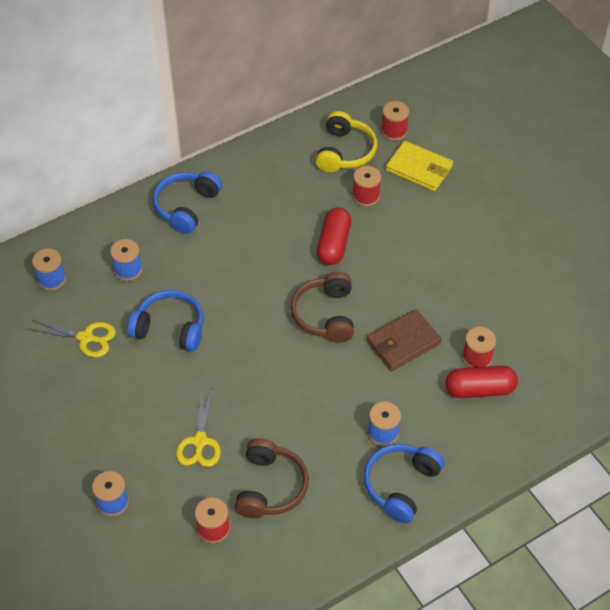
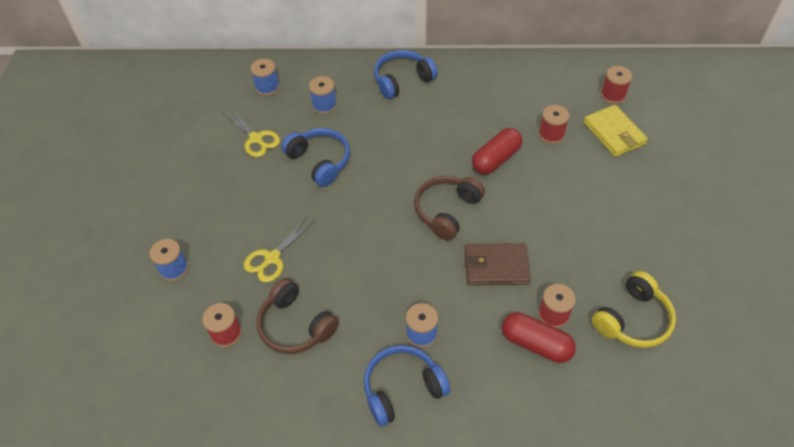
camera: 35 degrees right, 0 degrees up
brown headphones [235,438,309,518] -> brown headphones turned 90 degrees clockwise [256,278,339,354]
yellow headphones [316,111,377,172] -> yellow headphones moved to [592,271,676,348]

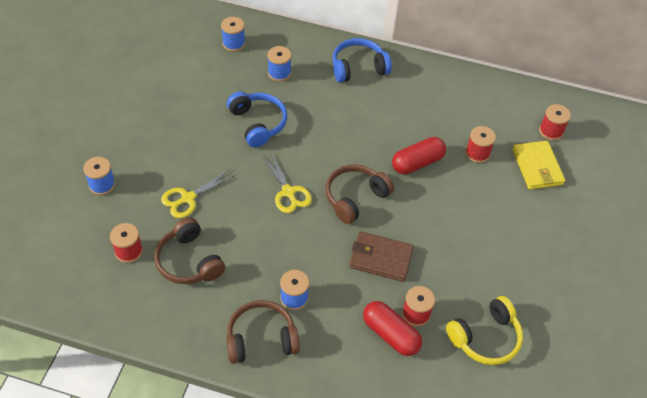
camera: 10 degrees right, 0 degrees up
yellow scissors [223,109,280,157] -> yellow scissors moved to [263,153,312,213]
blue headphones [364,345,451,426] -> brown headphones [226,300,300,364]

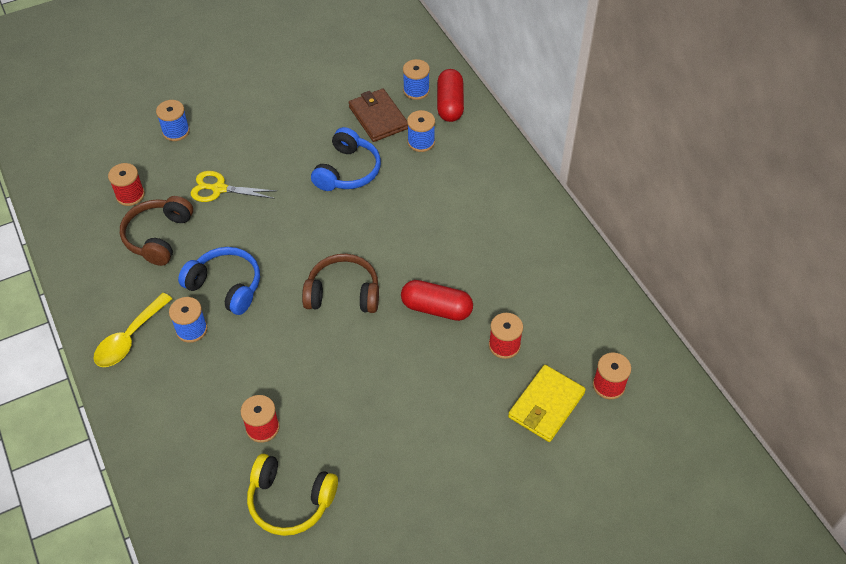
camera: 50 degrees right, 0 degrees up
brown headphones [226,300,300,364] -> yellow spoon [93,293,172,367]
yellow scissors [263,153,312,213] -> none
blue headphones [332,38,392,83] -> blue headphones moved to [178,247,260,315]
brown wallet [349,231,414,282] -> brown wallet moved to [349,89,408,142]
red capsule [363,301,422,356] -> red capsule moved to [437,69,464,122]

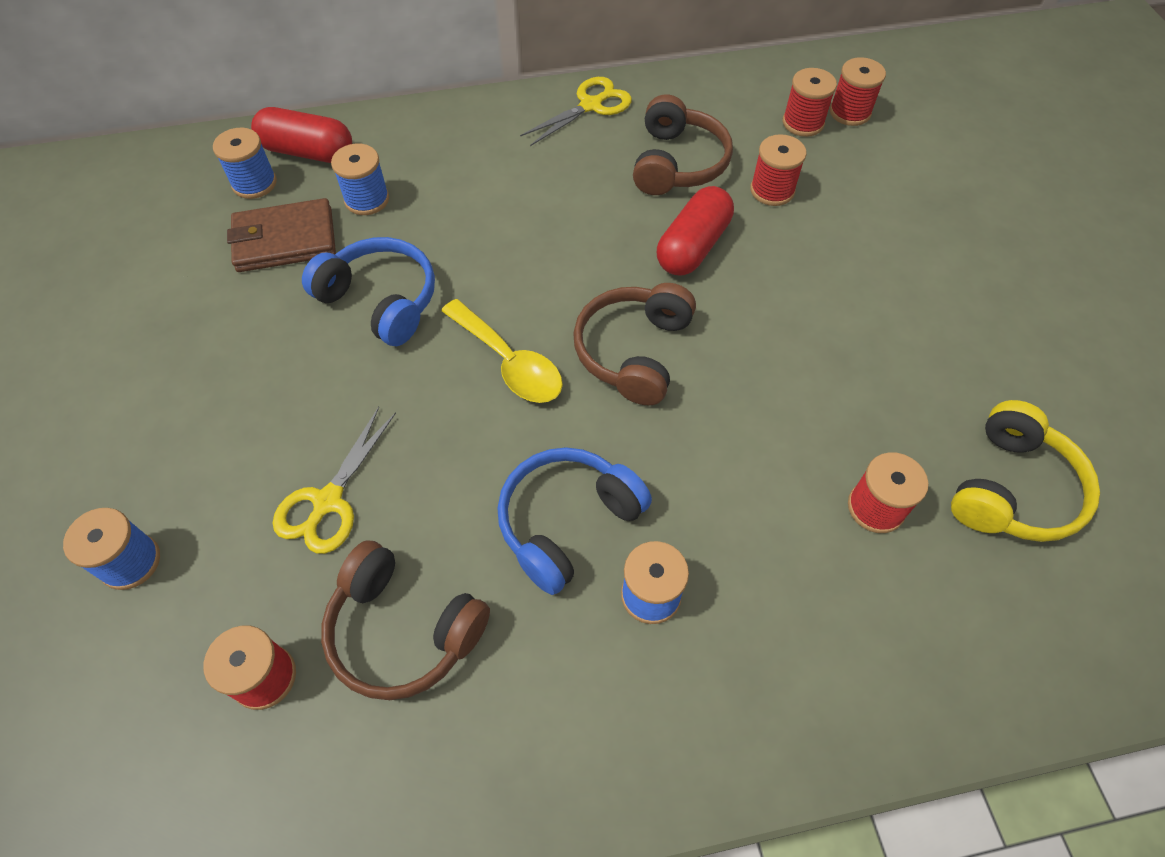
camera: 75 degrees left, 5 degrees up
yellow spoon [93,293,172,367] -> yellow spoon moved to [441,299,563,403]
yellow wallet [508,365,586,442] -> none
none -> yellow scissors [520,77,632,146]
none -> brown headphones [633,94,733,195]
none -> red spool [783,68,837,137]

